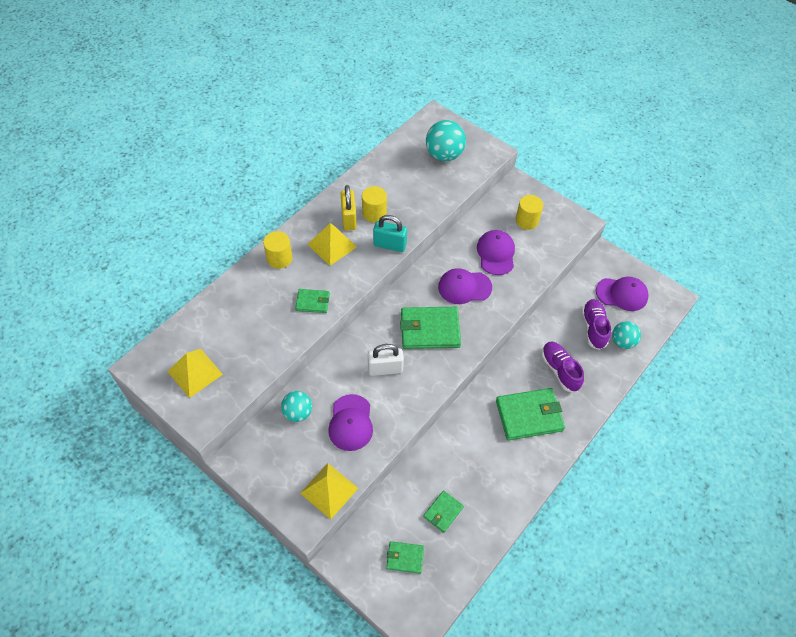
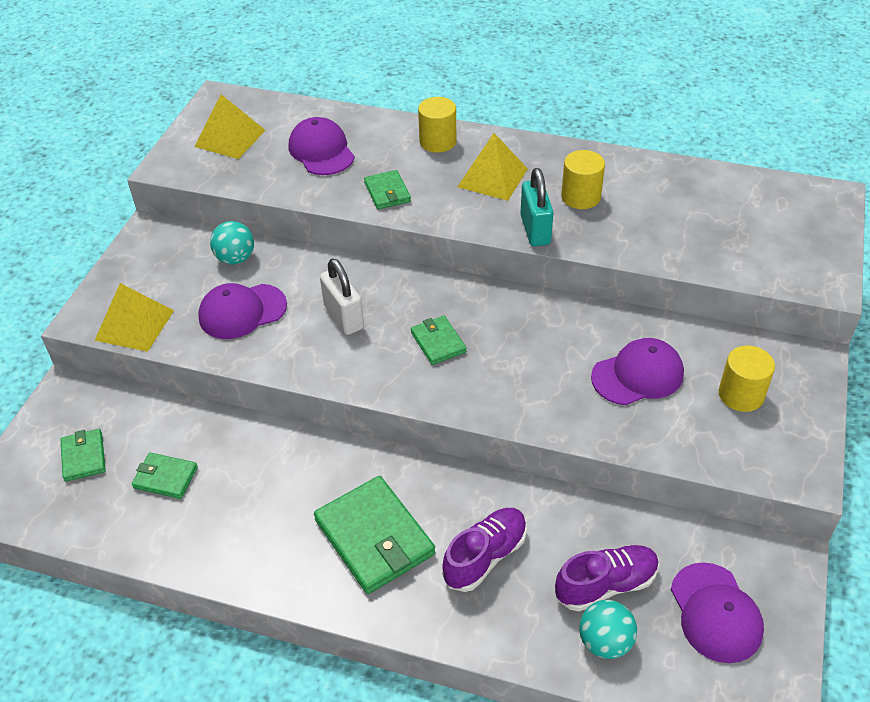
camera: 70 degrees right, 10 degrees down
yellow padlock [341,185,357,230] -> none
green wallet [400,307,461,349] -> green wallet [411,316,466,365], size x0.53
turquoise ball [426,120,466,161] -> none
purple cap [438,268,492,304] -> purple cap moved to [289,117,355,175]

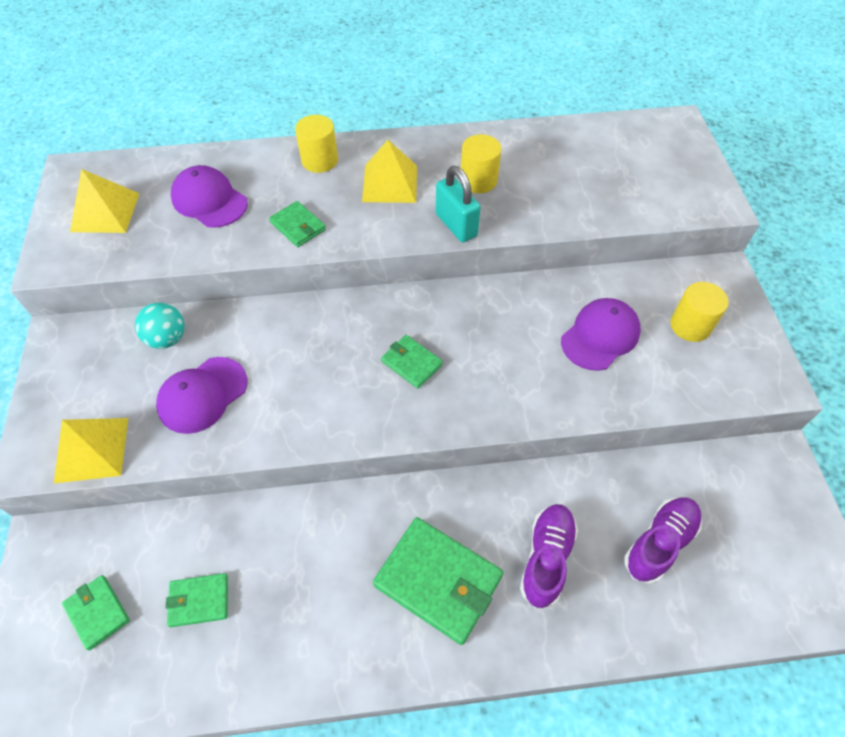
camera: 25 degrees left, 10 degrees up
white padlock [320,258,364,335] -> none
turquoise ball [579,600,637,659] -> none
purple cap [671,562,764,663] -> none

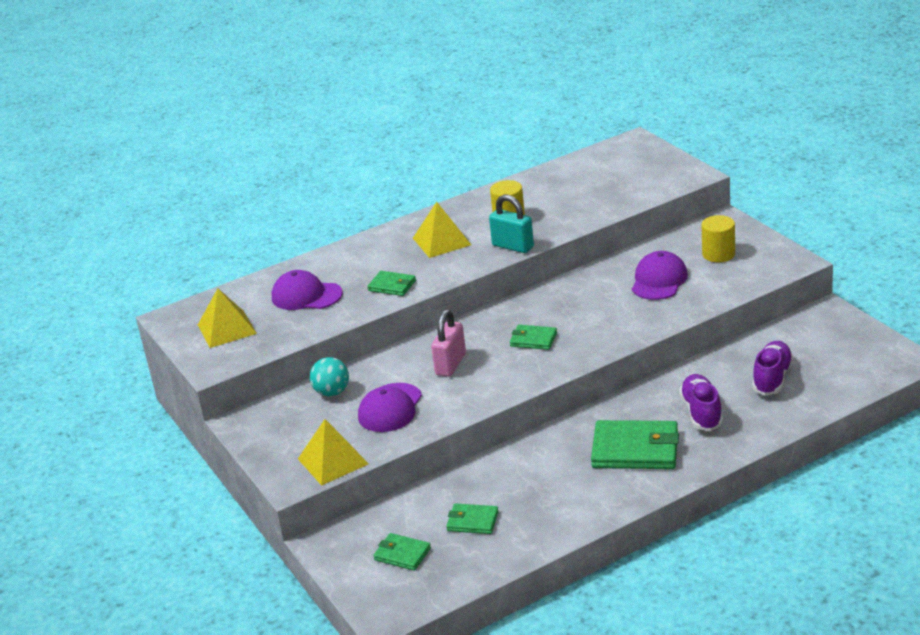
camera: 20 degrees left, 25 degrees down
green wallet [166,573,228,627] -> green wallet turned 45 degrees clockwise [446,503,499,534]
yellow cylinder [295,115,338,173] -> none
none -> pink padlock [431,309,466,377]

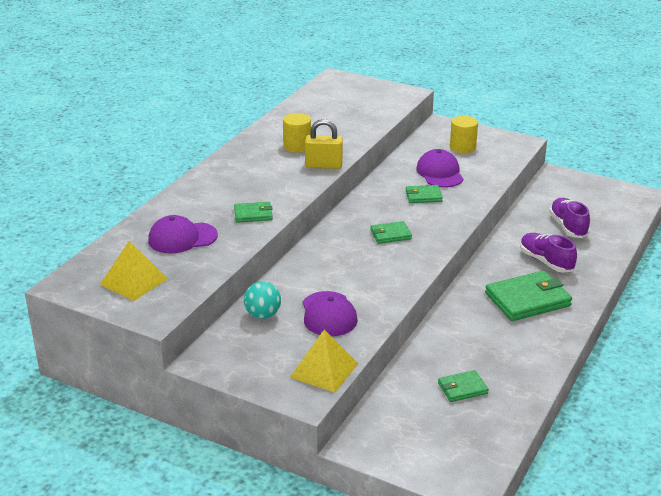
camera: 35 degrees left, 0 degrees up
green wallet [373,533,431,571] -> green wallet moved to [406,185,443,203]
yellow pyramid [413,202,471,258] -> none
pink padlock [431,309,466,377] -> none
turquoise padlock [489,195,534,253] -> yellow padlock [305,119,343,169]

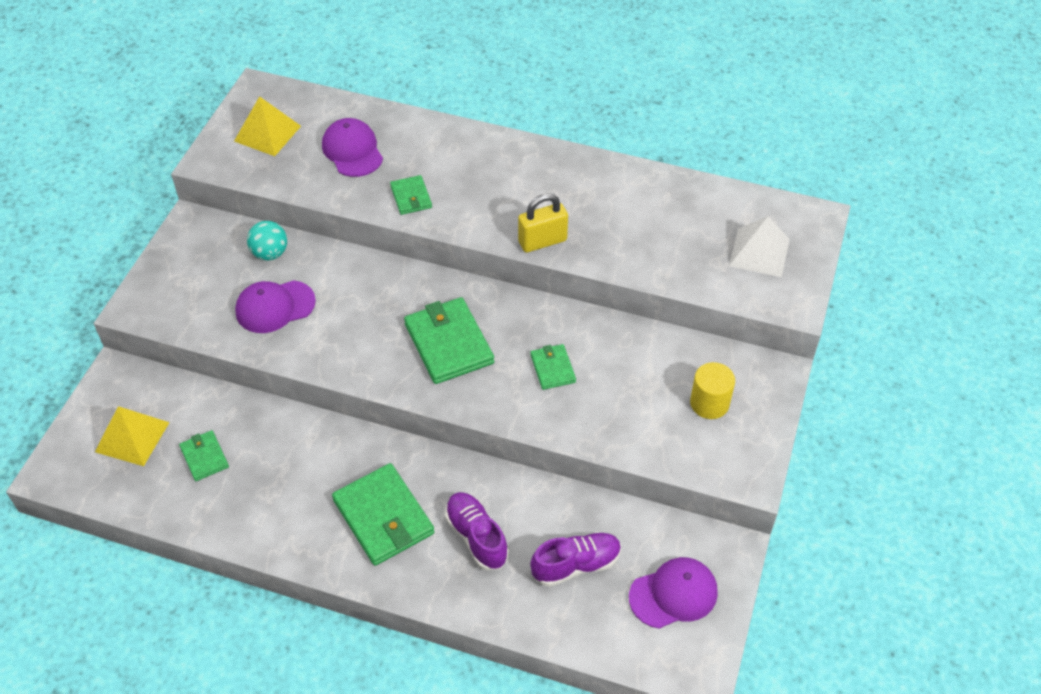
camera: 80 degrees right, 20 degrees up
yellow cylinder [283,113,311,153] -> none
yellow pyramid [290,330,358,393] -> yellow pyramid moved to [95,406,170,466]
yellow padlock [305,119,343,169] -> yellow padlock turned 75 degrees clockwise [518,193,568,253]
green wallet [370,221,412,244] -> green wallet [404,297,494,384], size x1.87
purple cap [416,149,463,188] -> purple cap moved to [629,557,718,629]
purple shoe [520,233,577,273] -> purple shoe turned 75 degrees counterclockwise [445,492,509,570]
none -> white pyramid [729,216,790,277]

